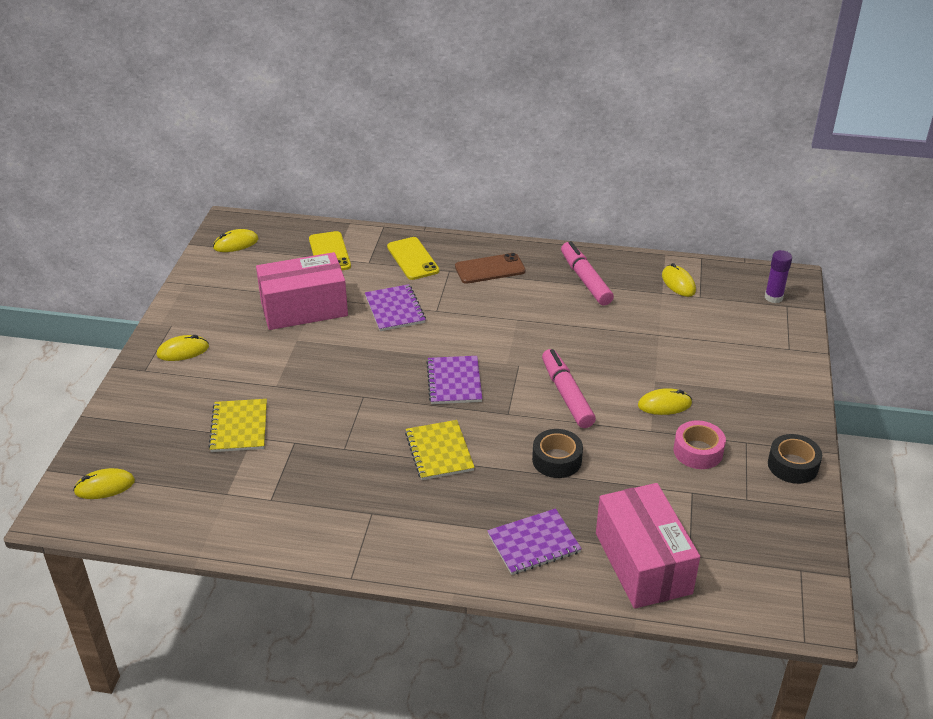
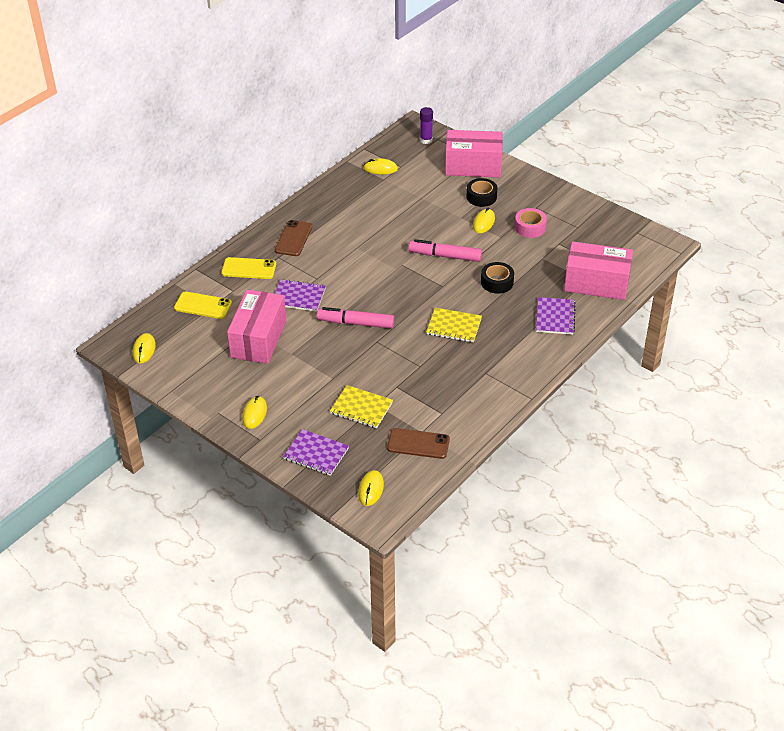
camera: 60 degrees left, 5 degrees up
purple notebook [426,356,482,404] -> purple notebook moved to [283,429,349,476]
pink marker [561,241,614,305] -> pink marker moved to [317,307,394,328]
black tape [768,434,822,484] -> black tape moved to [467,178,497,207]
none -> brown phone [387,428,450,459]
none -> pink box [445,130,503,177]

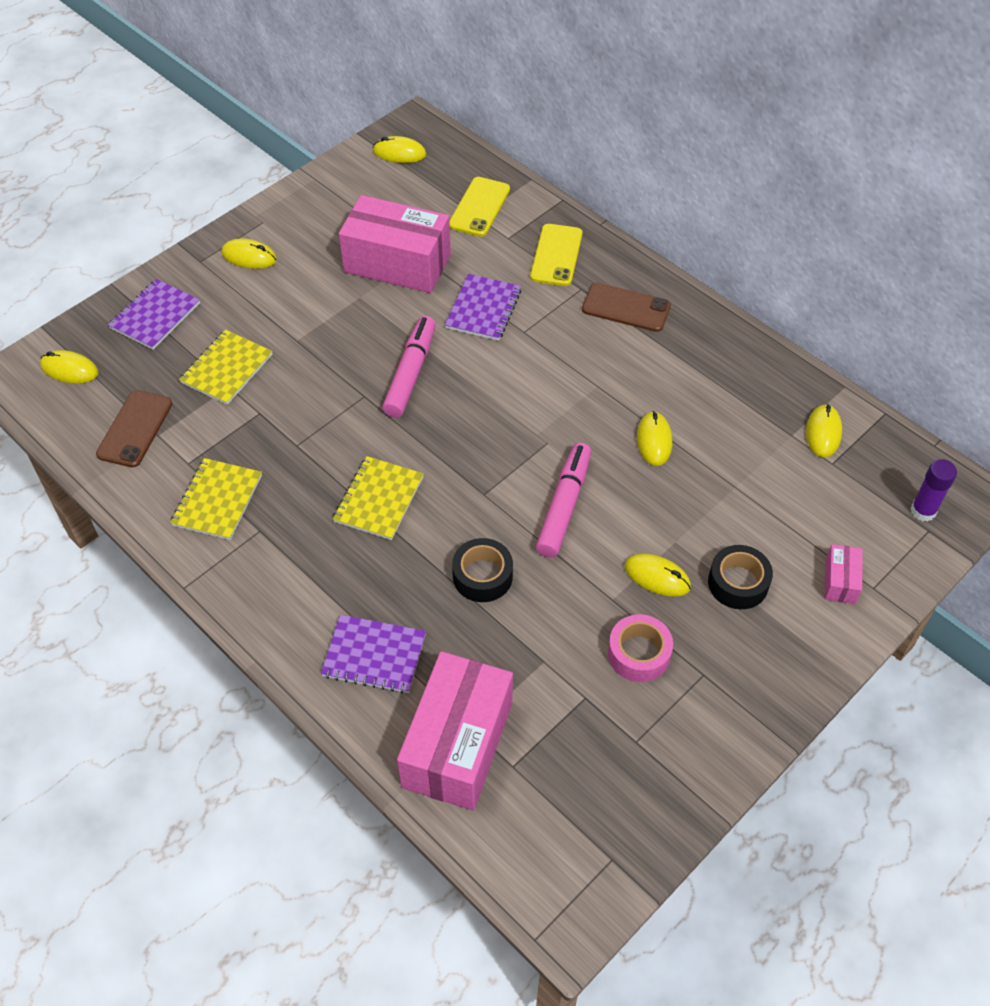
camera: 95 degrees right, 10 degrees up
pink box [445,130,503,177] -> pink box [825,544,863,604], size x0.44
none -> yellow notebook [170,458,262,540]
none -> yellow mouse [637,411,672,466]

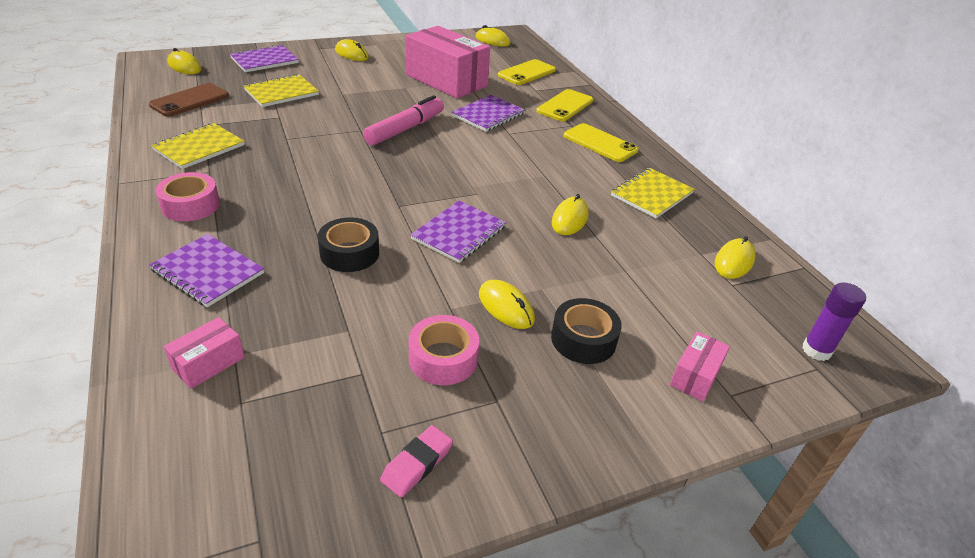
camera: 20 degrees right, 15 degrees down
yellow notebook [333,456,424,540] -> yellow notebook moved to [611,168,695,218]
pink box [397,651,513,811] -> pink box [164,317,245,389], size x0.44
pink marker [536,442,591,558] -> purple notebook [410,201,506,263]
brown phone [582,283,671,332] -> yellow phone [564,123,638,162]
none -> pink tape [155,172,220,221]
none -> pink eraser [380,425,453,498]

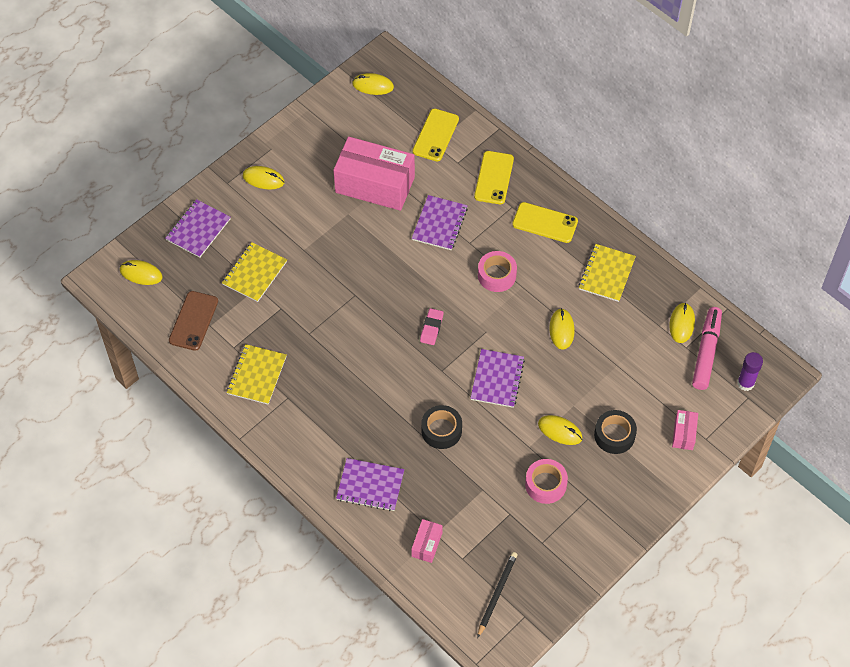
camera: 20 degrees left, 20 degrees up
pink tape [155,172,220,221] -> pink tape moved to [478,251,517,292]
pink marker [363,95,444,146] -> pink marker moved to [692,307,722,390]
pink eraser [380,425,453,498] -> pink eraser moved to [420,308,444,345]
none -> black pencil [477,552,518,638]

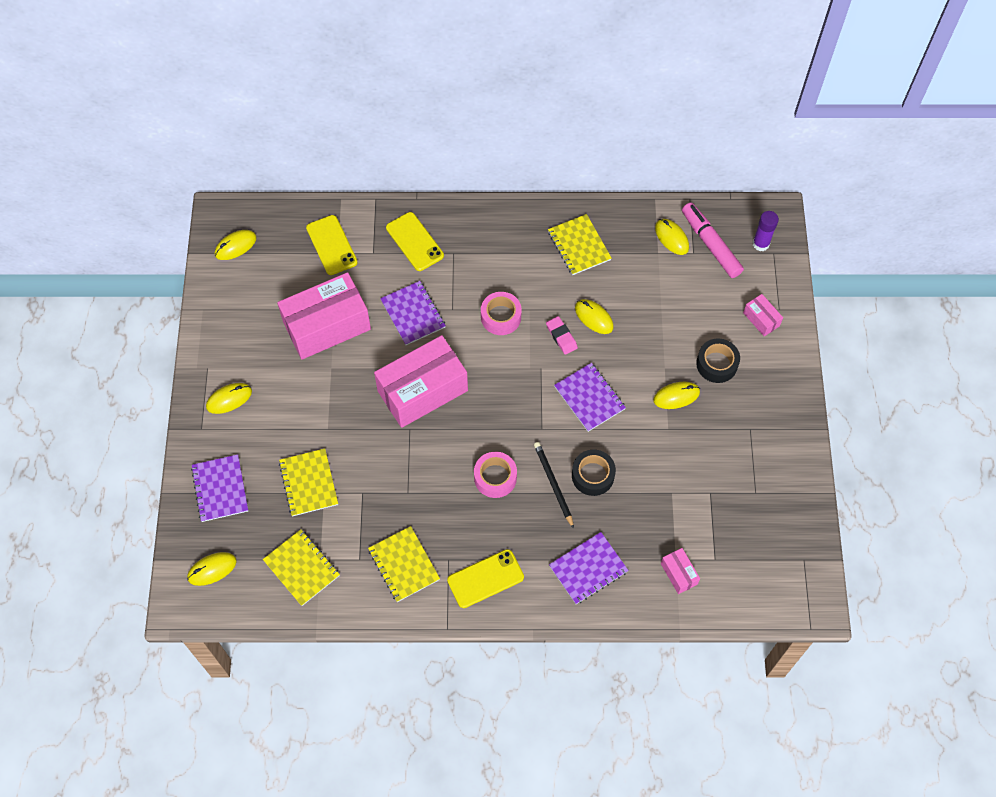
camera: 45 degrees left, 5 degrees up
brown phone [169,291,218,351] -> yellow notebook [263,529,340,606]
pink eraser [420,308,444,345] -> pink eraser moved to [546,316,578,355]
black pencil [477,552,518,638] -> black pencil moved to [534,442,574,529]
yellow phone [512,202,578,243] -> yellow phone moved to [447,549,524,608]
pink tape [525,459,568,504] -> pink tape moved to [474,452,517,498]
none -> pink box [374,335,468,428]

